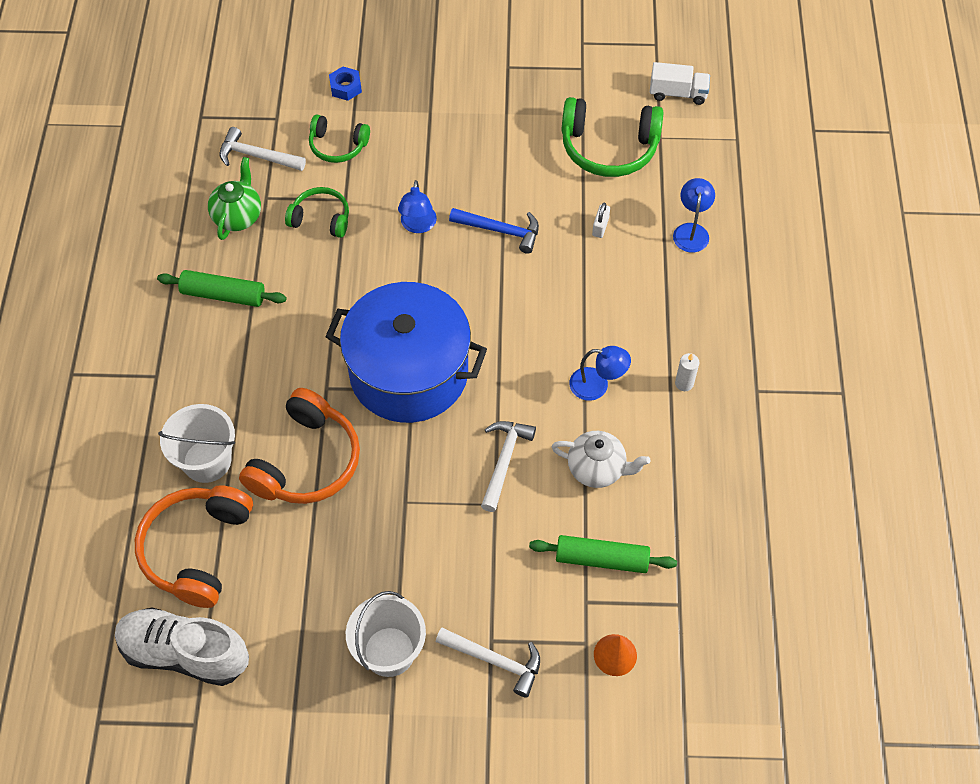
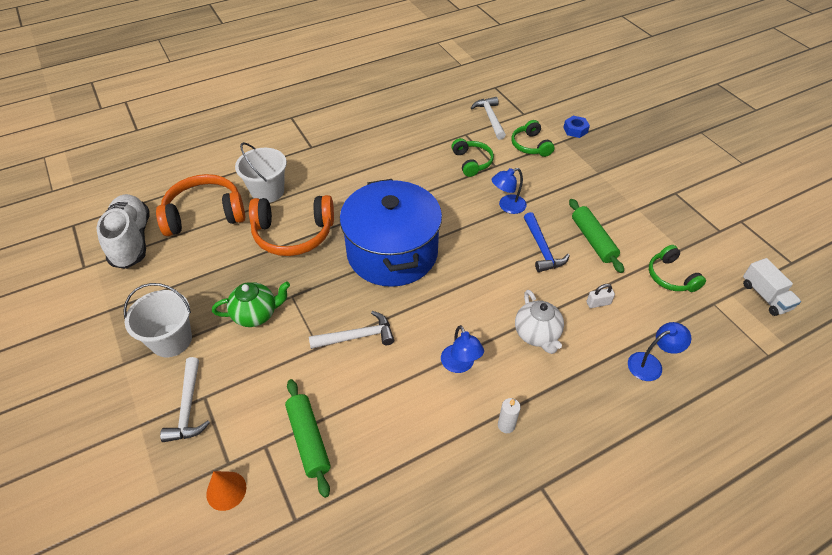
camera: 60 degrees right, 10 degrees down
green rolling pin [157,270,287,307] -> green rolling pin moved to [569,199,624,273]
green teapot [208,157,261,240] -> green teapot moved to [212,281,290,327]
white teapot [552,431,650,488] -> white teapot moved to [515,290,564,354]
green headphones [562,97,663,177] -> green headphones [649,245,706,292], size x0.59

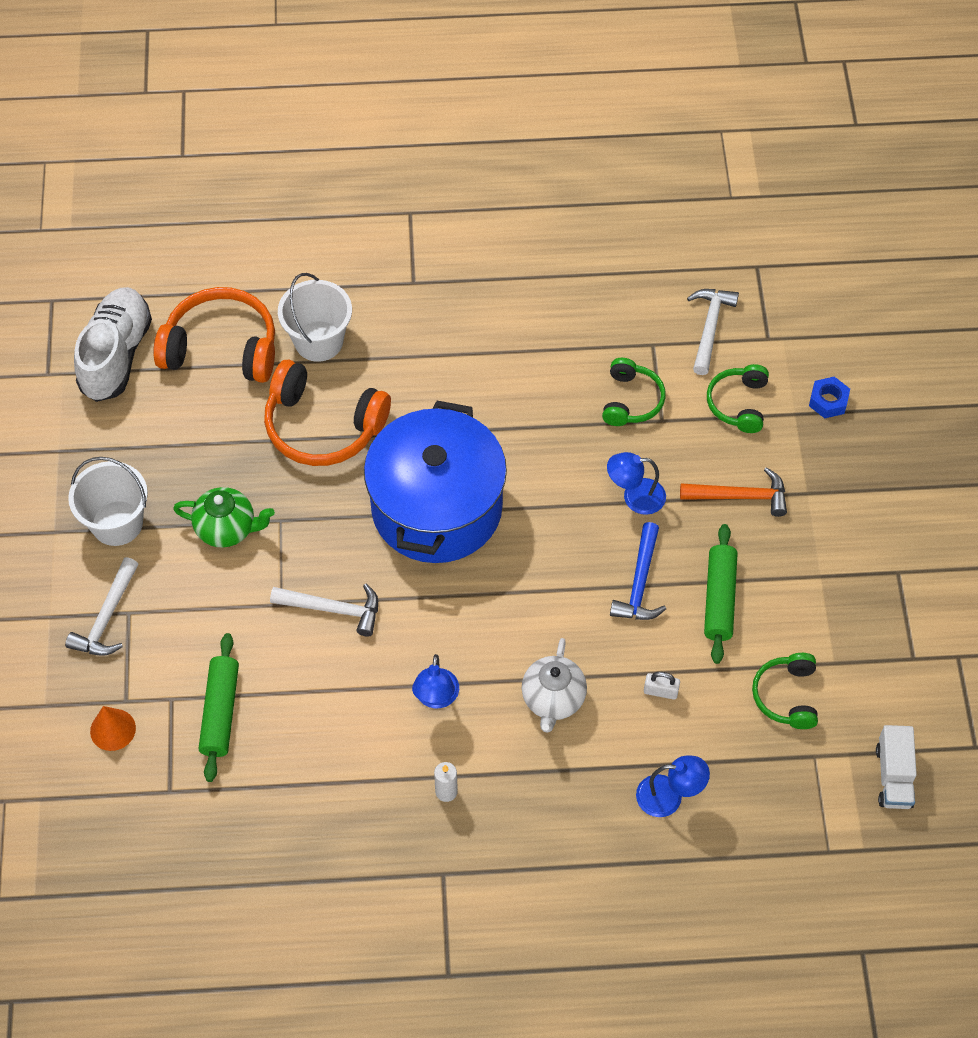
camera: 25 degrees right, 10 degrees up
none -> orange hammer [680,467,787,517]

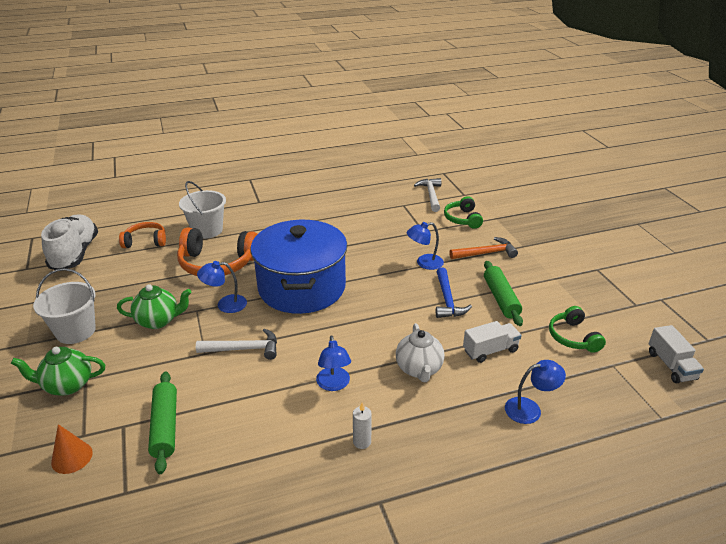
camera: 15 degrees left, 25 degrees down
white hammer [65,557,138,656] -> green teapot [11,347,105,395]
orange headphones [153,287,275,383] -> orange headphones [119,222,166,248], size x0.59
green headphones [602,358,665,426] -> none
white padlock [644,672,680,700] -> white truck [463,321,522,363]
blue nut [809,377,850,418] -> none
none -> blue lamp [197,261,247,313]

